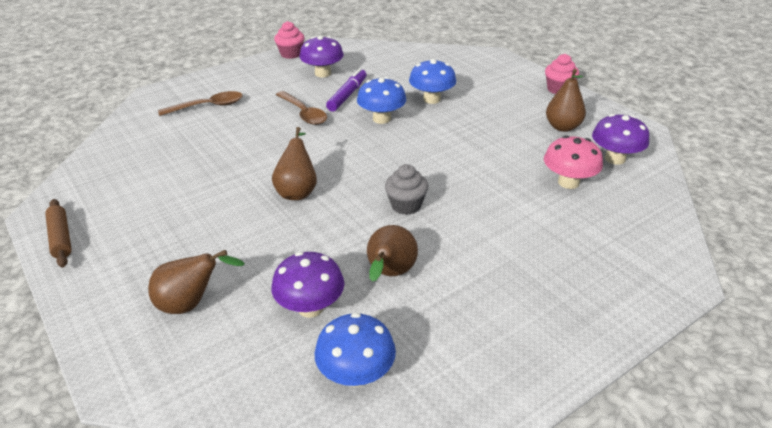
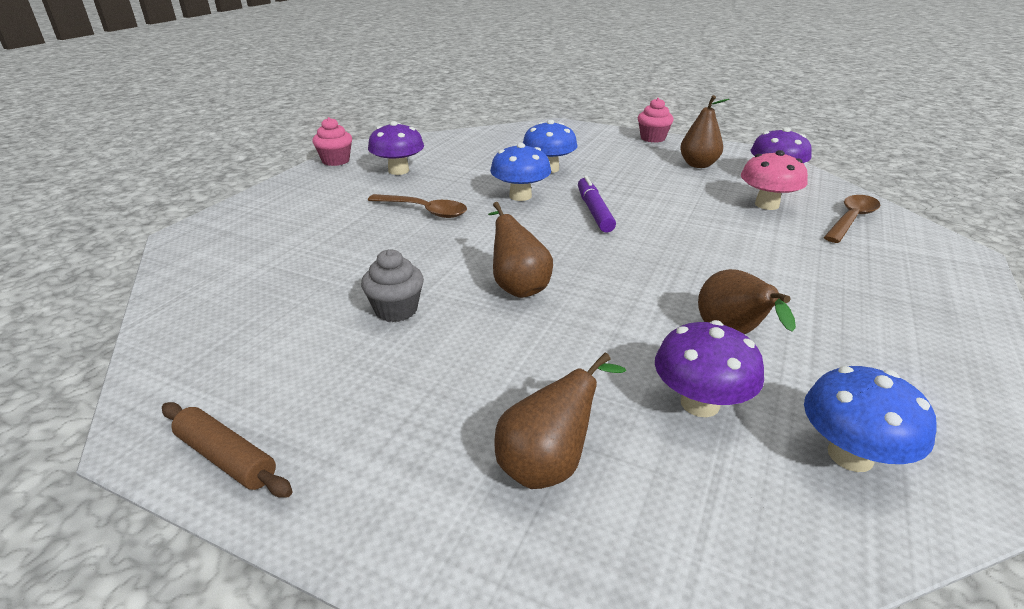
camera: 30 degrees left, 5 degrees down
brown spoon [158,91,242,116] -> brown spoon moved to [824,195,880,243]
purple marker [326,68,367,111] -> purple marker moved to [578,176,616,233]
grey cupcake [385,164,428,215] -> grey cupcake moved to [361,249,424,322]

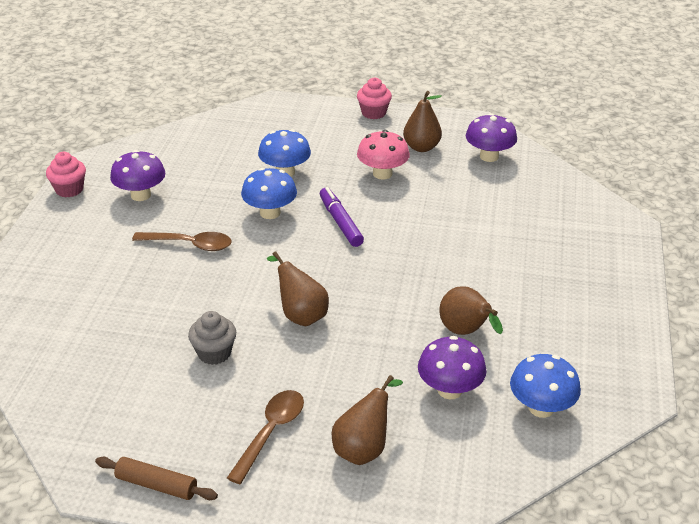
camera: 15 degrees left, 5 degrees up
pink mushroom [741,150,808,210] -> pink mushroom moved to [357,130,410,180]
brown spoon [824,195,880,243] -> brown spoon moved to [227,390,304,484]

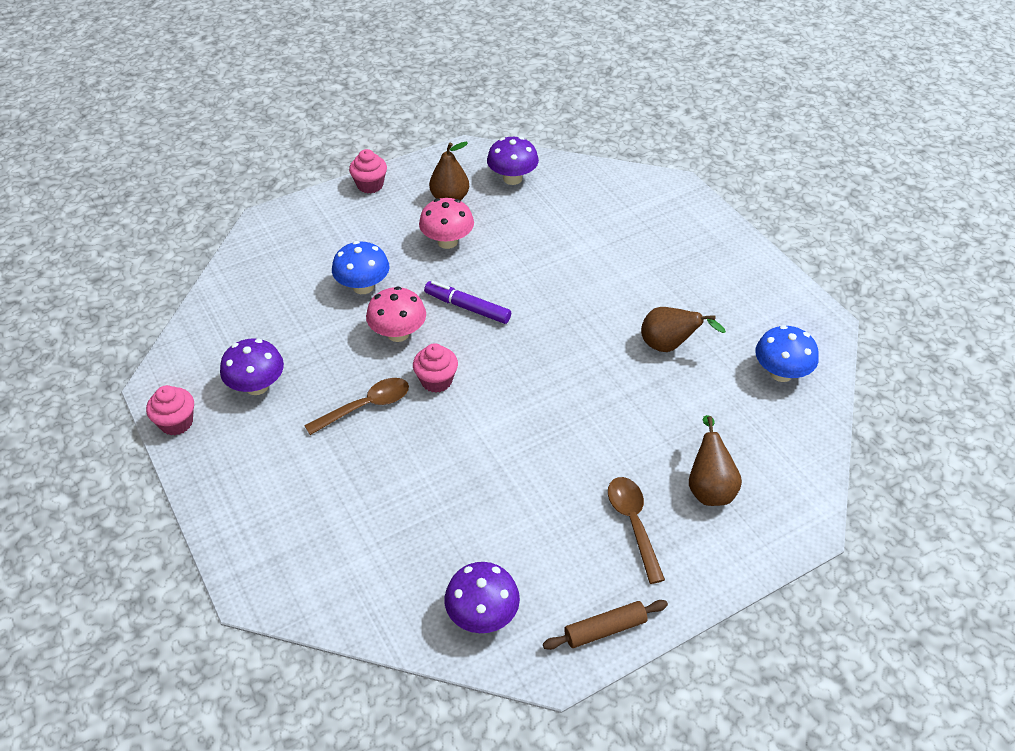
camera: 40 degrees left, 10 degrees up
grey cupcake [188,311,236,365] -> none
blue mushroom [241,168,297,219] -> pink mushroom [366,286,426,342]
brown pear [267,251,329,326] -> none
purple mushroom [418,336,487,399] -> purple mushroom moved to [444,562,520,633]
none -> pink cupcake [413,343,458,393]

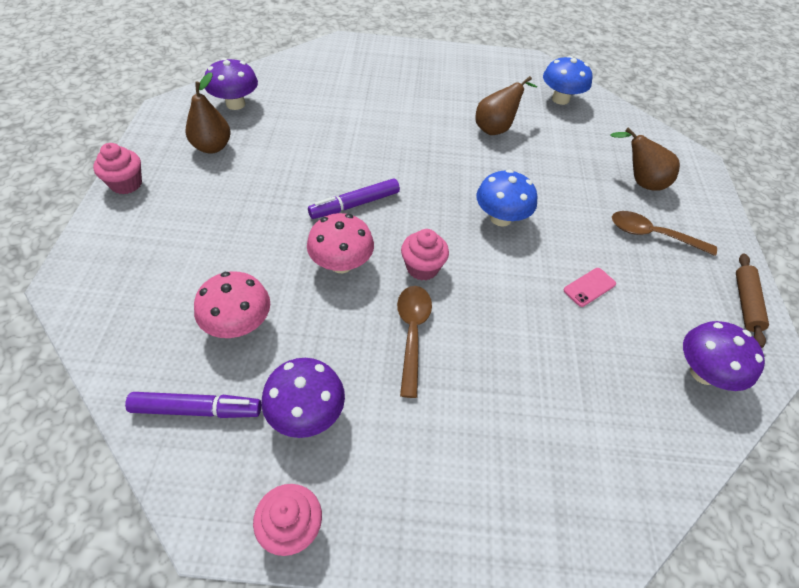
camera: 60 degrees left, 5 degrees up
blue mushroom [332,241,390,294] -> blue mushroom moved to [476,169,537,227]
pink mushroom [419,198,474,249] -> pink mushroom moved to [194,271,270,338]
none -> purple marker [125,392,261,418]
none -> pink phone [564,268,616,307]

